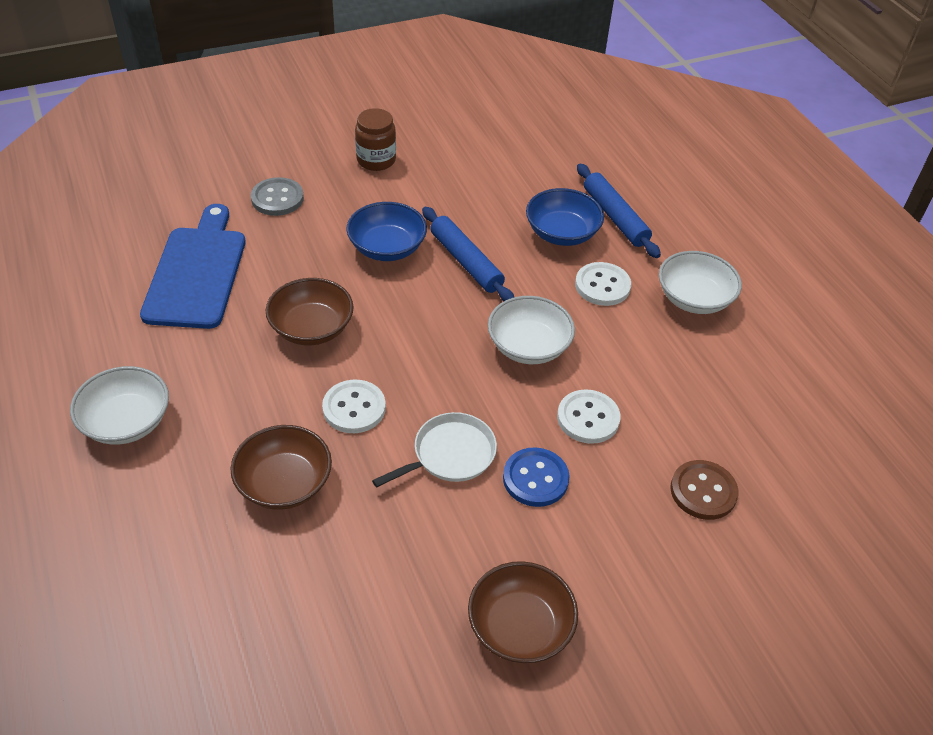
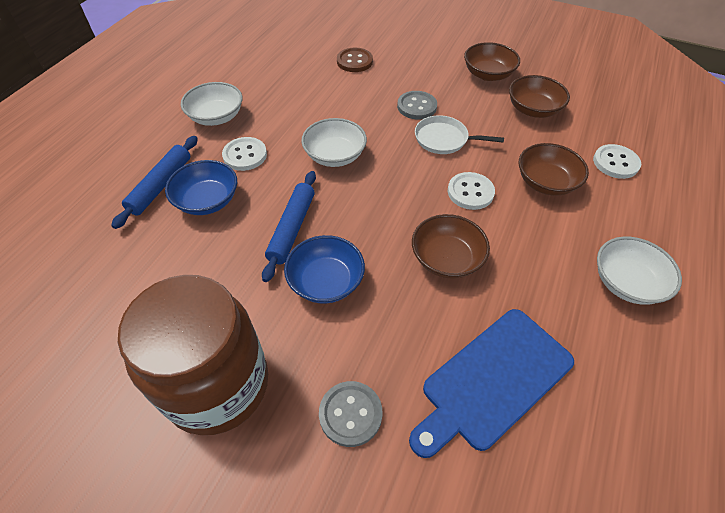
camera: 130 degrees left, 5 degrees up
brown jar [355,108,396,171] -> brown jar [118,275,268,435], size x2.15
blue button [503,447,570,507] -> grey button [397,91,437,120]
white button [557,389,621,444] -> white button moved to [593,144,641,179]
none -> brown bowl [509,75,570,118]

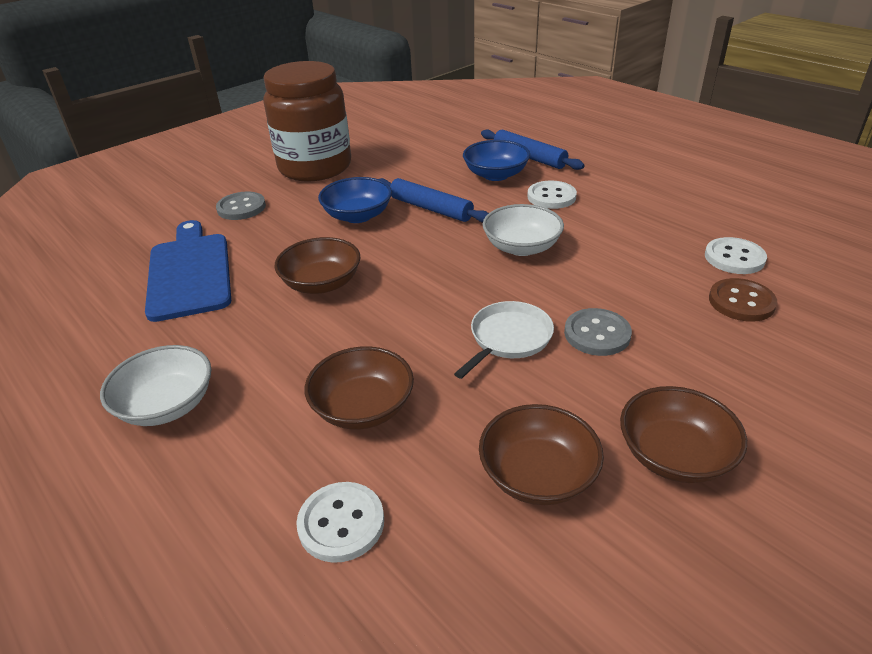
camera: 115 degrees right, 15 degrees down
white bowl [181,82,242,126] -> none
white button [448,172,495,210] -> white button moved to [705,237,767,274]

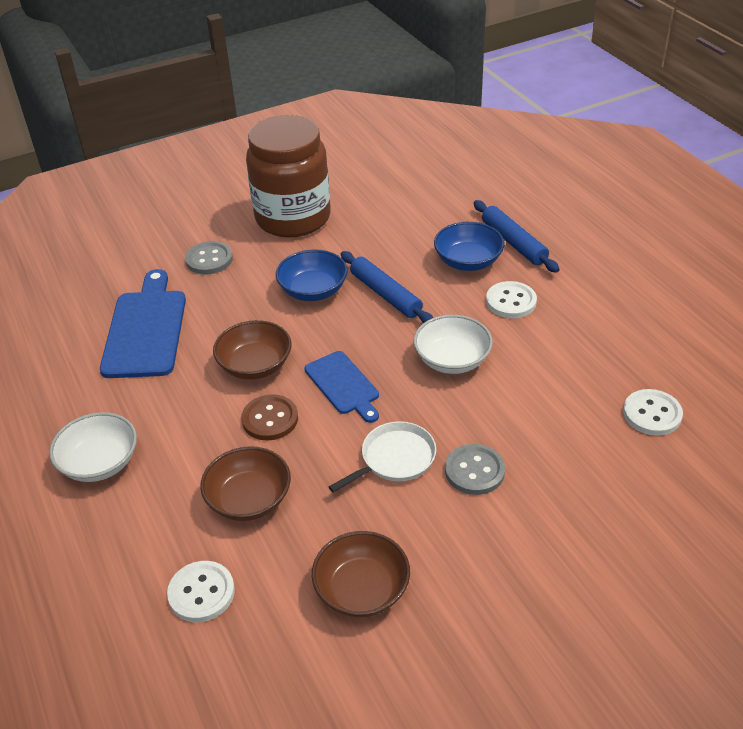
camera: 15 degrees right, 5 degrees up
brown bowl [620,386,747,483] -> none
brown button [709,278,777,322] -> brown button moved to [241,394,298,441]
none -> blue cutting board [305,351,379,423]

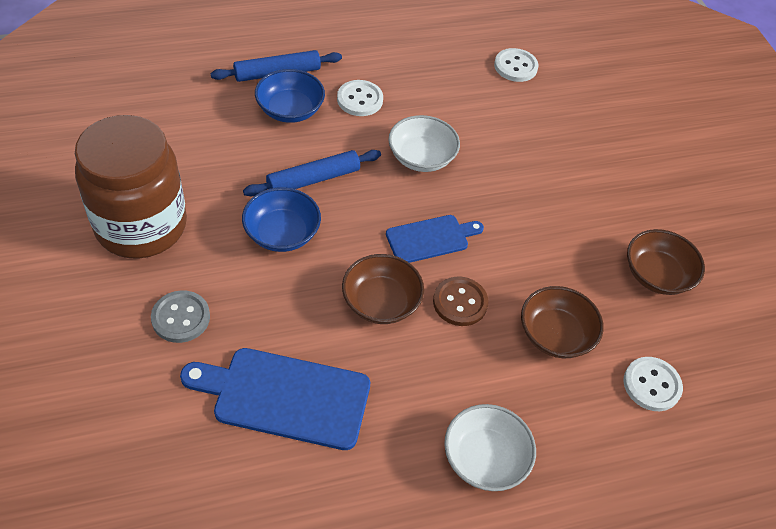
camera: 85 degrees left, 10 degrees up
white pan [329,421,436,493] -> none
grey button [445,444,505,495] -> none

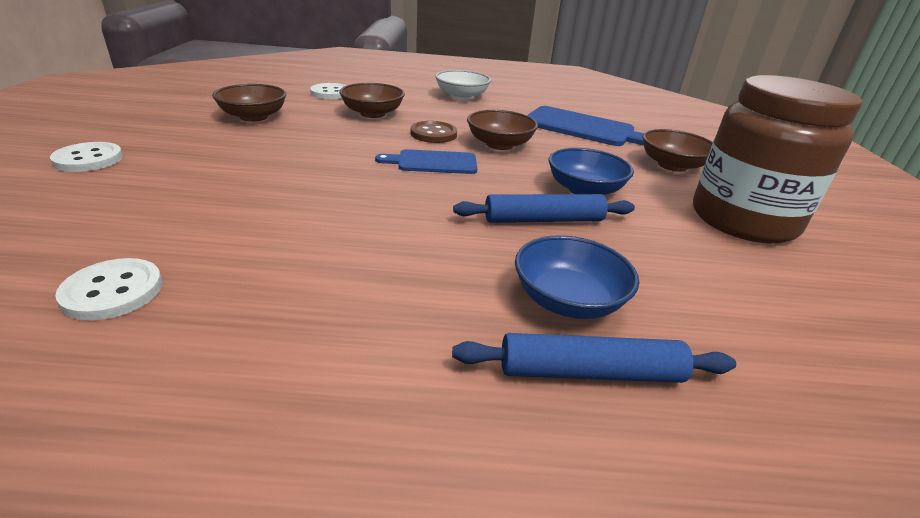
camera: 160 degrees left, 20 degrees down
grey button [151,290,210,343] -> brown bowl [642,129,713,172]
white button [337,80,383,116] -> white button moved to [50,142,123,172]
white bowl [388,115,460,172] -> none

